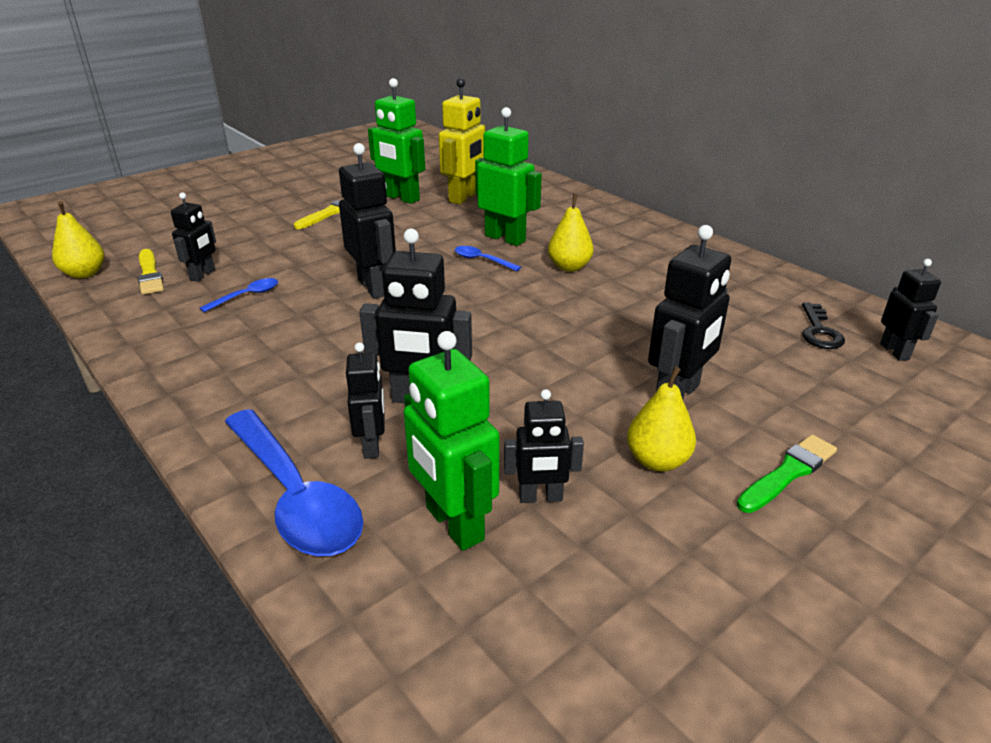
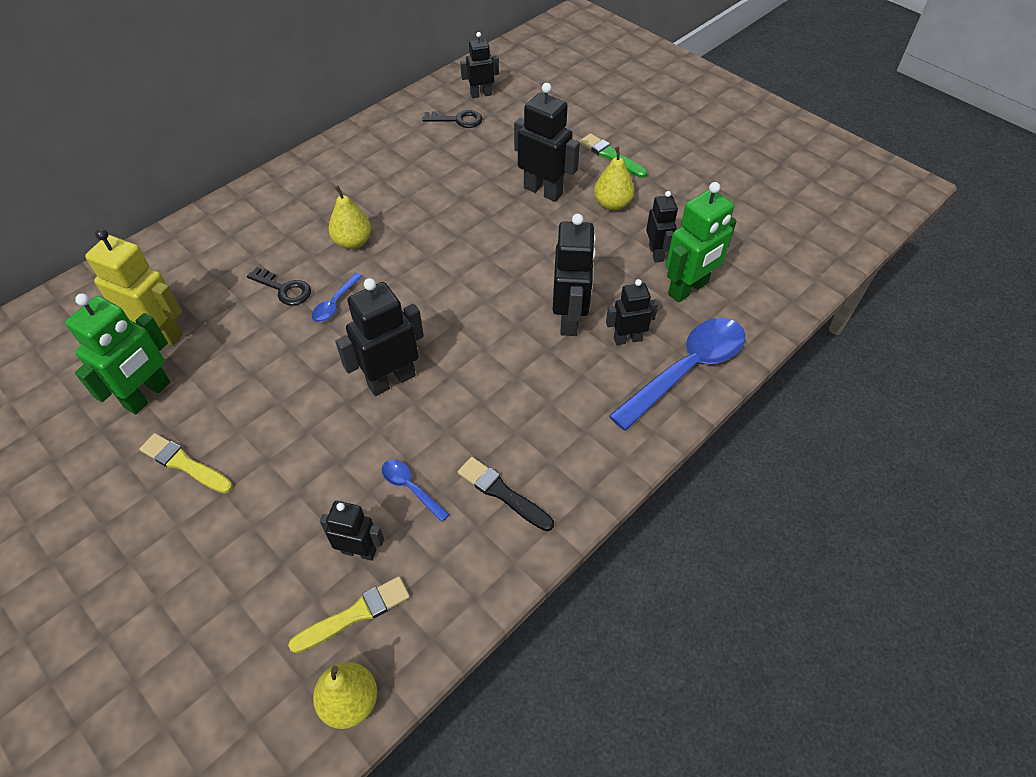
camera: 95 degrees left, 20 degrees up
green robot [475,107,542,246] -> black key [247,267,311,305]
none -> black brush [458,457,554,531]

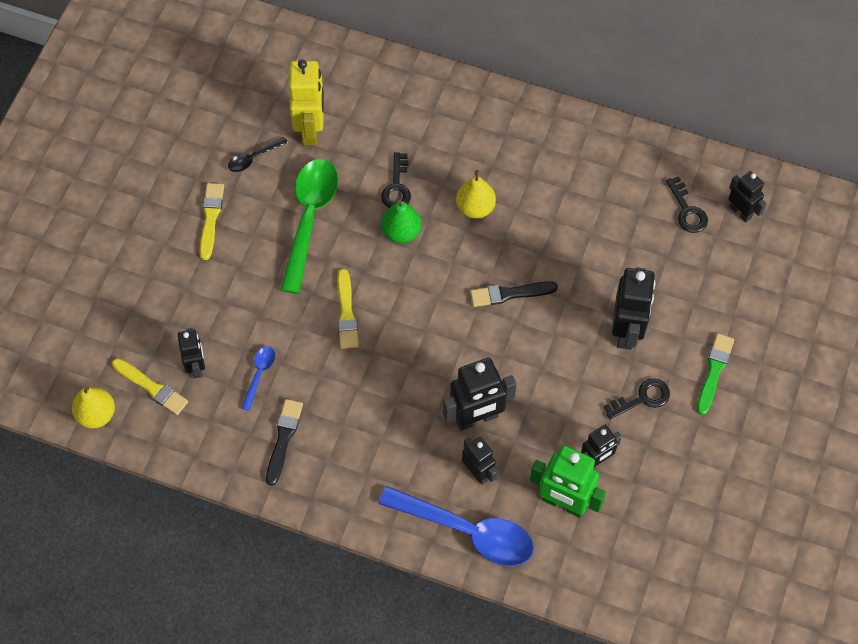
camera: 65 degrees right, 10 degrees up
green robot [65,293,170,415] -> black spoon [228,137,288,172]
blue spoon [312,273,363,322] -> green pear [381,200,421,243]
black robot [335,278,424,396] -> yellow brush [338,269,359,349]
yellow pear [594,147,634,211] -> black key [604,378,670,419]
none -> green spoon [280,159,338,294]
none -> black brush [470,281,558,307]

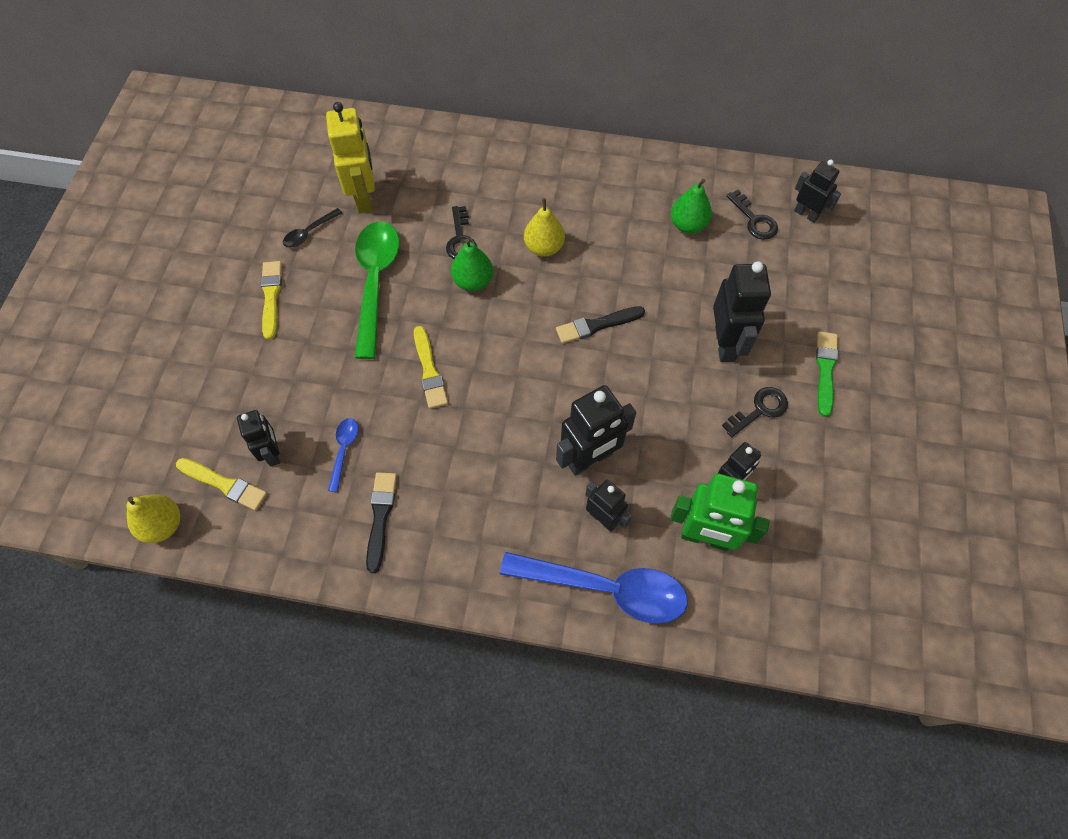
camera: 10 degrees left, 0 degrees up
none -> green pear [671,179,712,234]

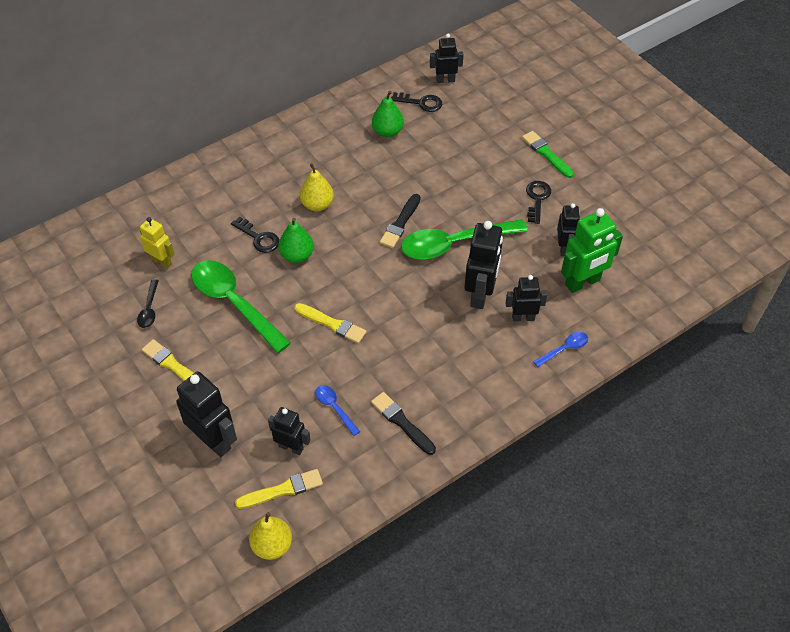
camera: 45 degrees left, 10 degrees down
yellow robot [326,102,375,214] -> yellow robot [140,217,175,268], size x0.61
blue spoon [500,552,688,624] -> blue spoon [533,332,588,367], size x0.45
black robot [713,261,771,362] -> black robot moved to [176,371,237,457]
none -> green spoon [401,219,528,260]

